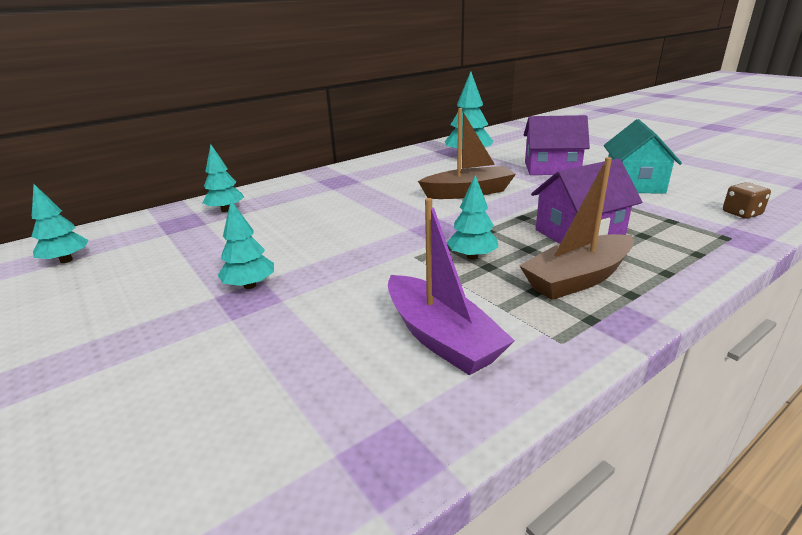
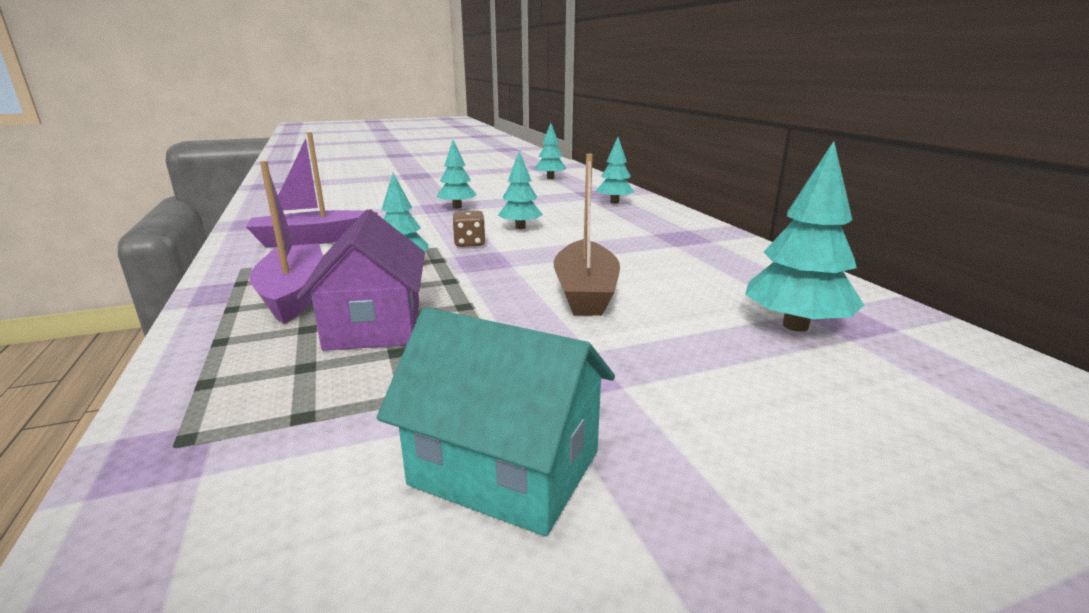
camera: 105 degrees right, 5 degrees down
brown boat [520,157,634,300] -> purple boat [249,161,323,324]
purple house [524,115,590,175] -> none
brown dice [723,182,771,219] -> brown dice moved to [452,211,486,247]
none -> turquoise tree [498,151,543,229]

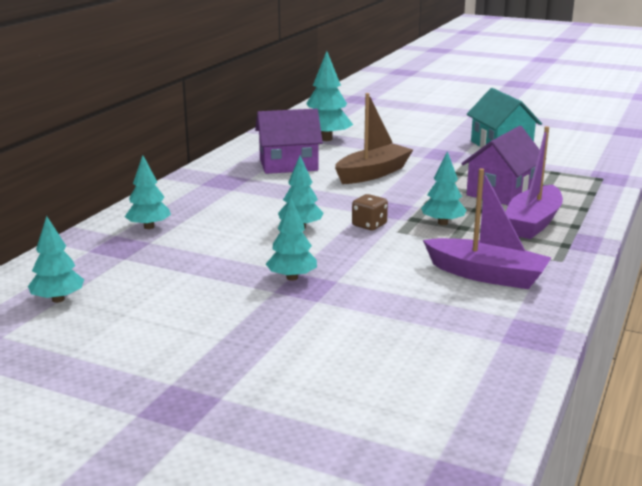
camera: 135 degrees left, 0 degrees up
none -> purple house [255,109,323,174]

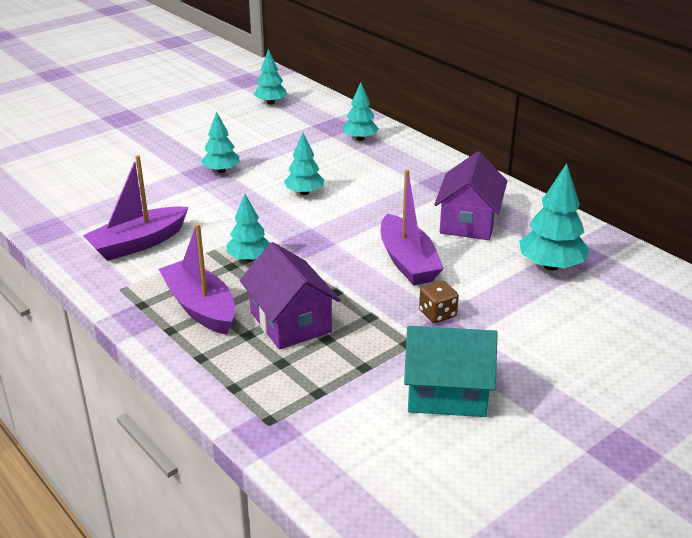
camera: 115 degrees right, 10 degrees up
brown boat [335,93,413,184] -> purple boat [381,169,444,285]
brown dice [352,194,388,230] -> brown dice moved to [419,280,459,323]

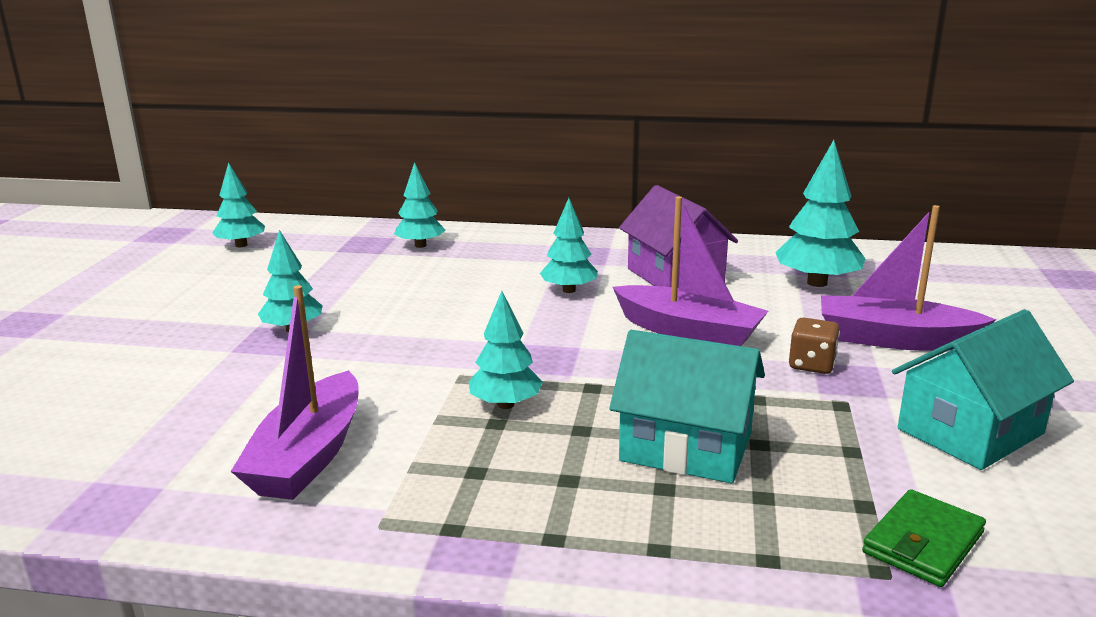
camera: 40 degrees left, 10 degrees down
purple boat [159,223,235,335] -> purple boat moved to [821,205,996,351]
purple house [240,242,340,349] -> turquoise house [609,330,765,483]
turquoise tree [284,132,324,195] -> turquoise tree moved to [540,198,597,293]
none -> green wallet [862,489,986,587]

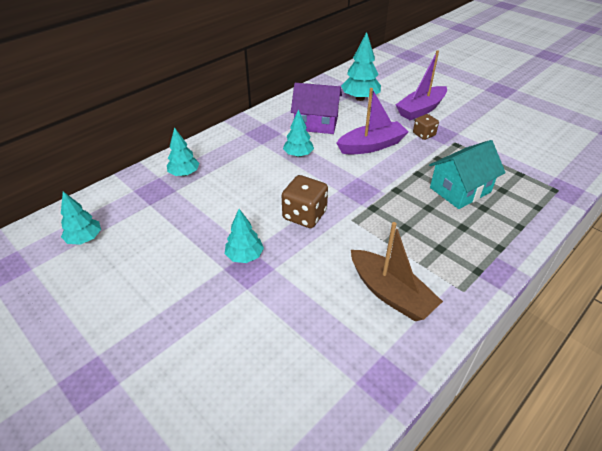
camera: 55 degrees left, 20 degrees up
purple boat [231,285,359,500] -> brown boat [351,222,443,321]
turquoise tree [469,291,543,409] -> none
green wallet [862,489,986,587] -> none
turquoise house [892,309,1074,470] -> none
none -> brown dice [282,175,328,228]

